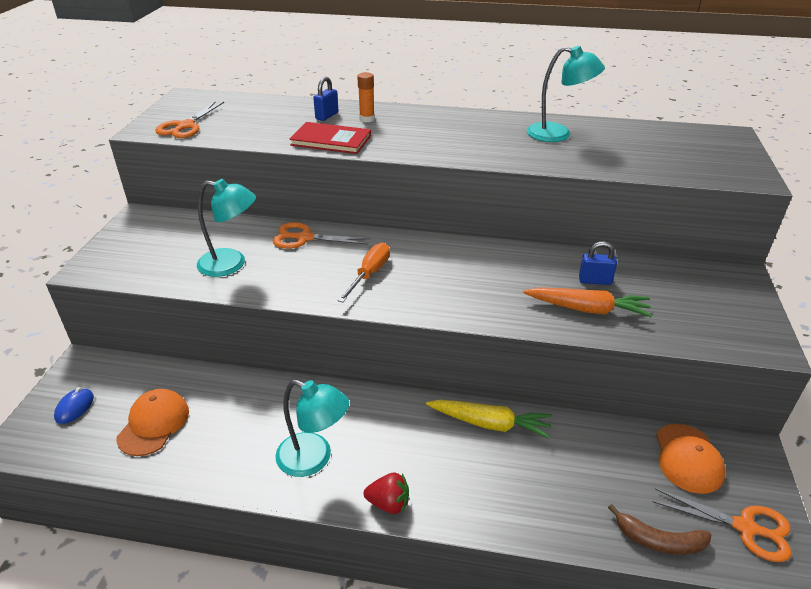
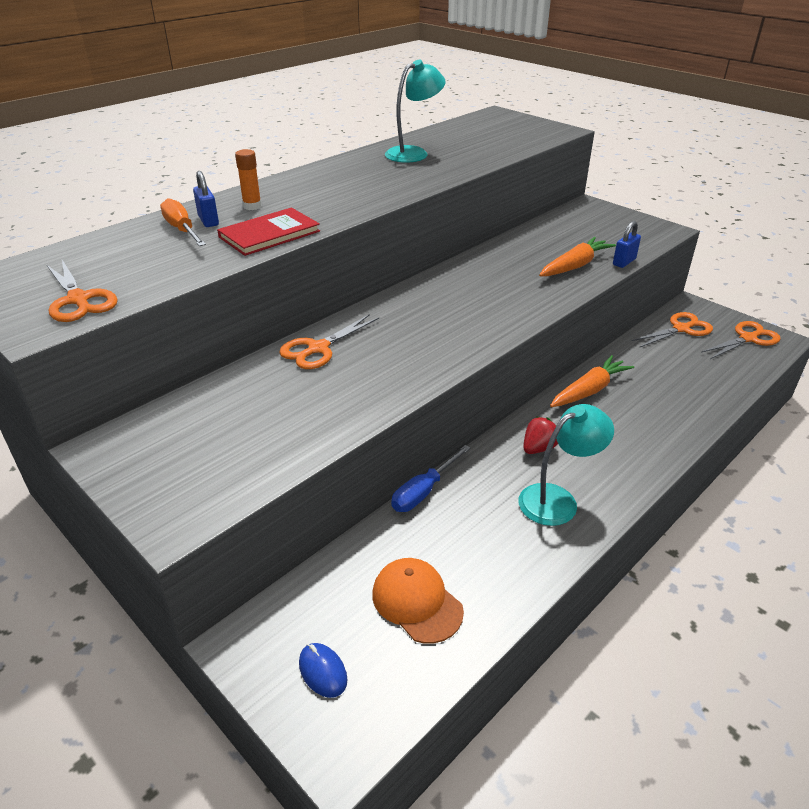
camera: 55 degrees left, 0 degrees up
turquoise lamp [197,179,256,277] -> none
orange screwdriver [337,243,390,302] -> orange screwdriver moved to [160,198,206,246]
red strawberry [364,473,409,514] -> red strawberry moved to [523,416,558,454]
yellow carrot [426,399,552,439] -> orange carrot [550,355,634,407]
blue padlock [579,241,617,285] -> blue padlock moved to [613,221,641,268]
brown banana [608,504,711,555] -> none
orange cap [656,424,726,494] -> orange scissors [632,312,713,348]
none -> blue screwdriver [391,445,471,512]

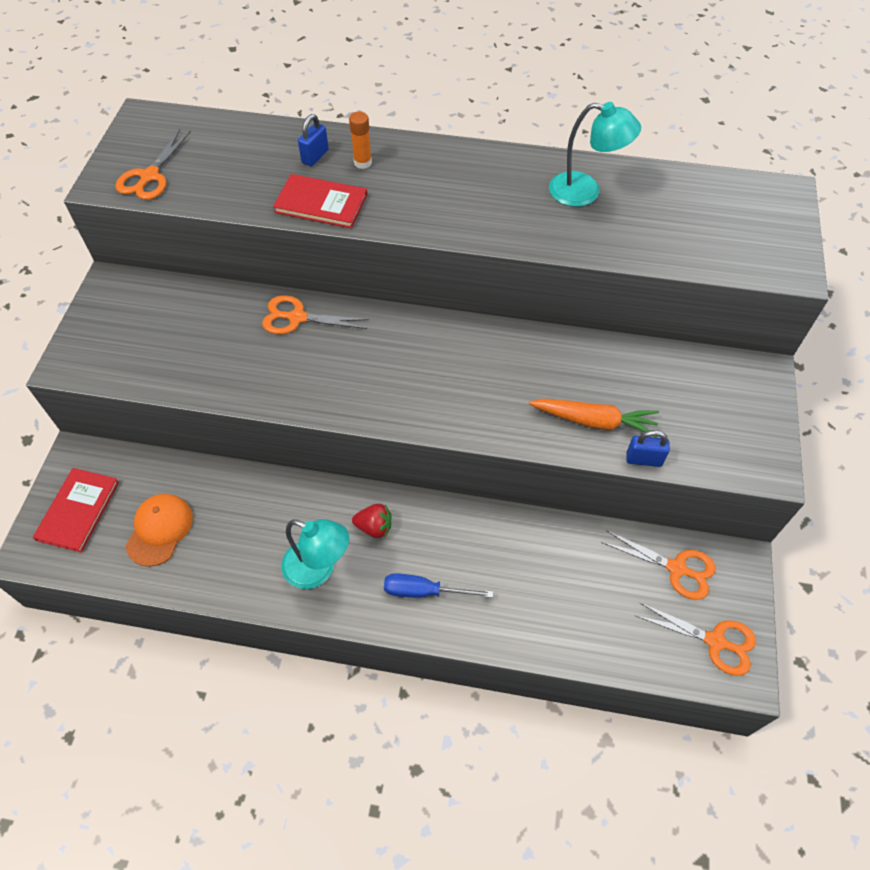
camera: 55 degrees right, 20 degrees up
orange screwdriver [160,198,206,246] -> none
blue mouse [299,643,348,698] -> red book [33,468,119,553]
blue screwdriver [391,445,471,512] -> blue screwdriver moved to [384,573,493,598]
orange carrot [550,355,634,407] -> none

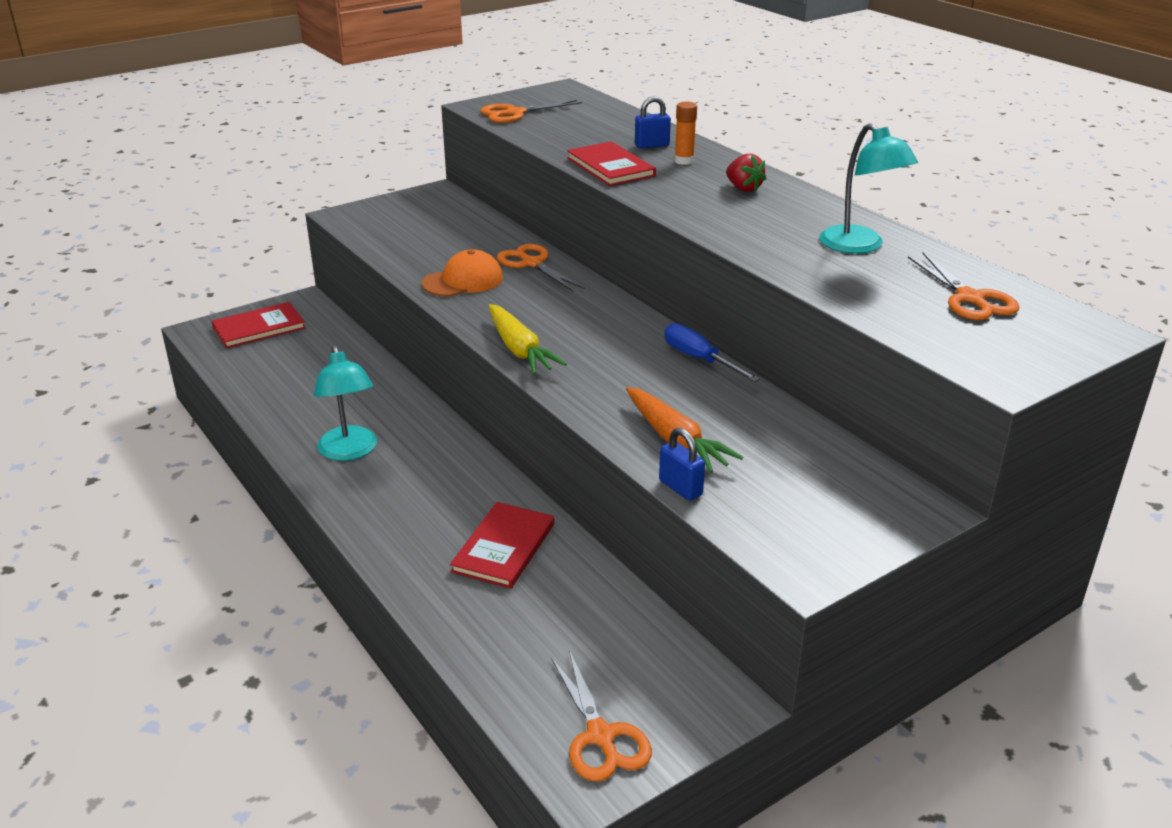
camera: 45 degrees right, 25 degrees down
orange cap [125,494,193,567] -> orange cap moved to [422,249,503,297]
red strawberry [352,504,391,538] -> red strawberry moved to [726,154,767,192]
blue screwdriver [384,573,493,598] -> blue screwdriver moved to [665,323,760,382]
orange scissors [602,531,716,600] -> orange scissors moved to [908,253,1020,320]
none -> red book [450,502,554,589]
none -> yellow carrot [489,304,567,374]

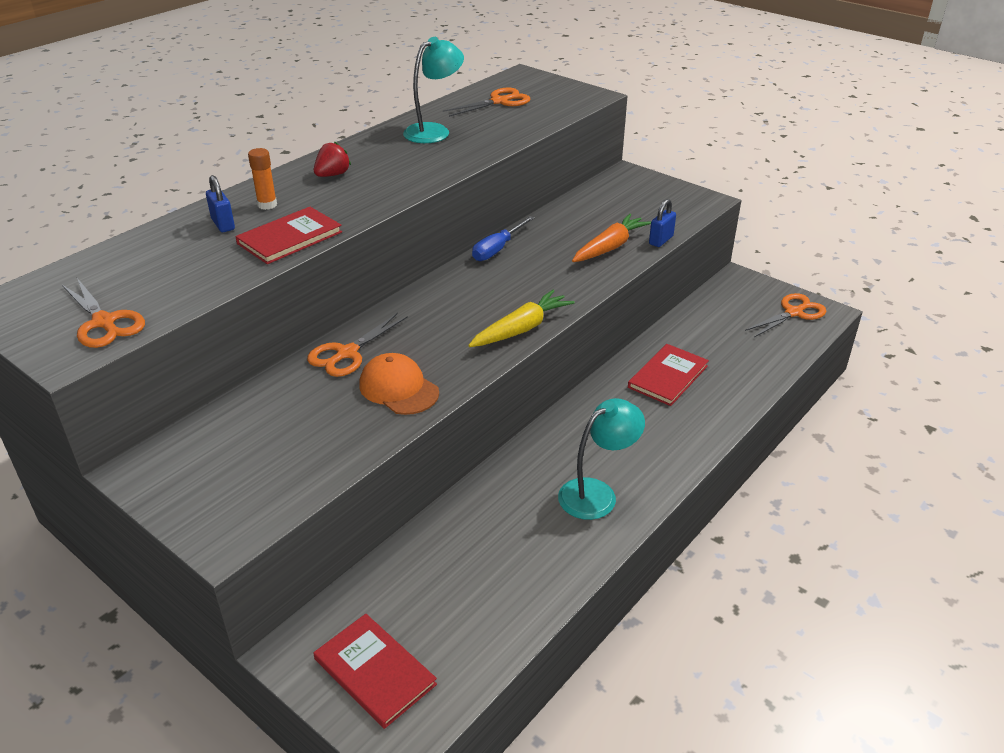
camera: 105 degrees left, 5 degrees up
red book [450,502,554,589] -> red book turned 60 degrees counterclockwise [628,344,709,406]

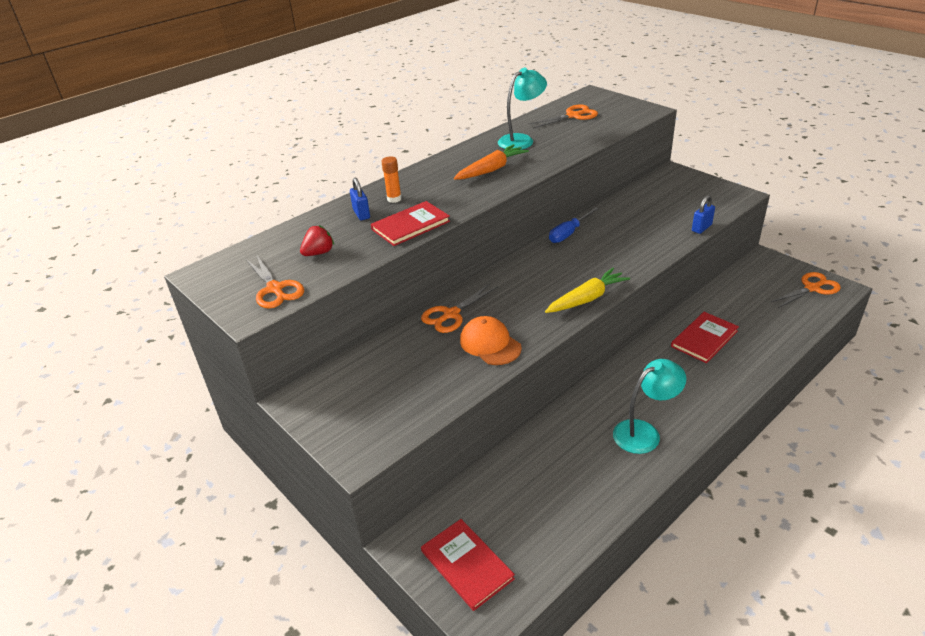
camera: 10 degrees right, 0 degrees up
red strawberry [314,141,351,177] -> red strawberry moved to [300,225,334,256]
orange carrot [572,214,651,262] -> orange carrot moved to [454,144,529,180]

